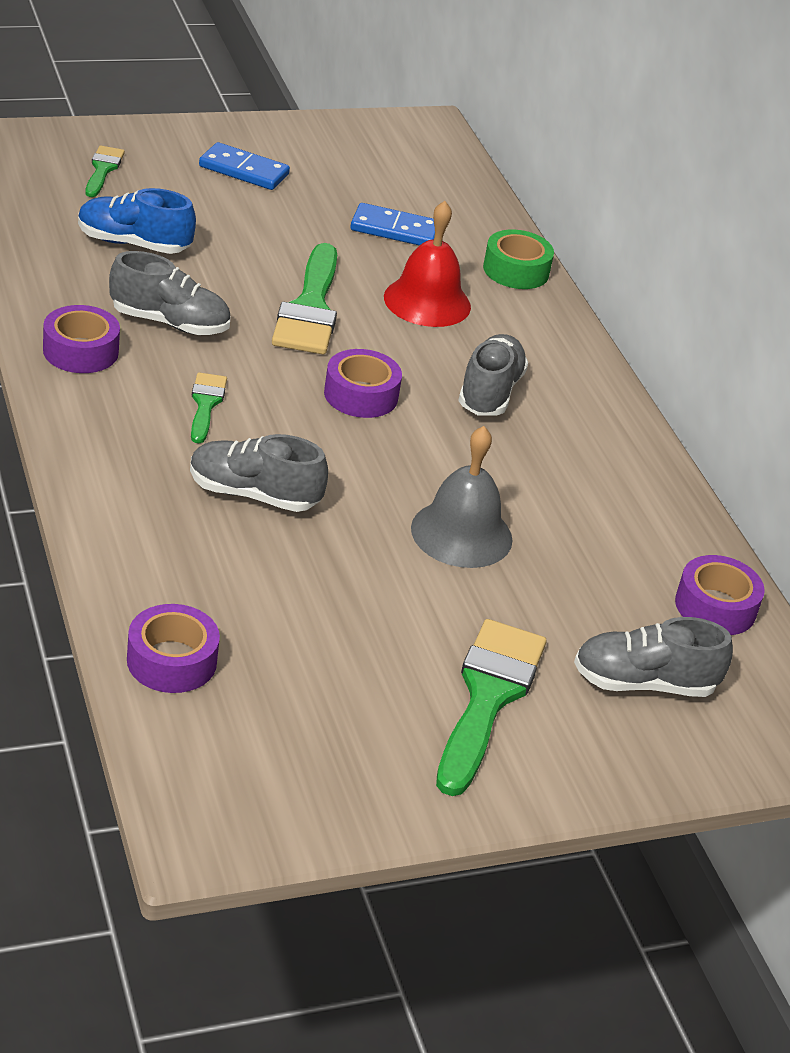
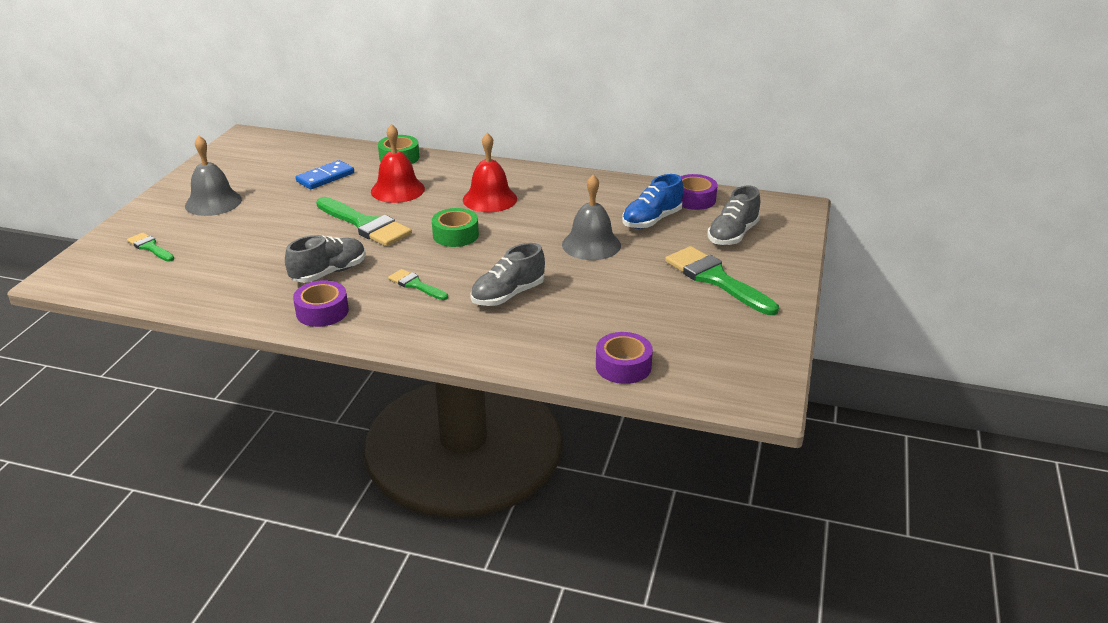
camera: 50 degrees left, 5 degrees down
blue shoe [78,188,196,254] -> blue shoe moved to [622,174,684,229]
blue domino [199,142,290,190] -> grey bell [185,136,242,216]
purple tape [324,349,402,418] -> green tape [432,208,479,247]
grey shoe [458,334,528,416] -> red bell [463,132,517,212]

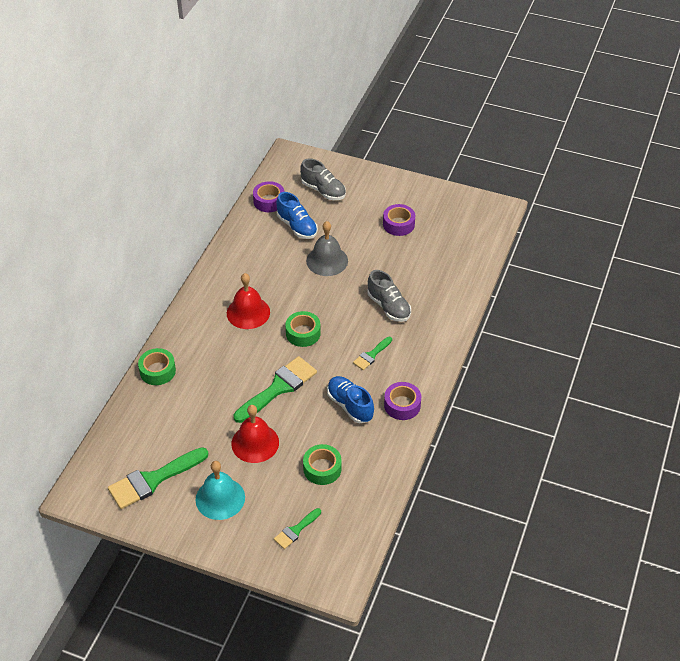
camera: 85 degrees left, 15 degrees up
grey bell [185,136,242,216] -> turquoise bell [195,461,245,520]
grey shoe [285,235,366,283] -> blue shoe [327,376,374,423]
blue domino [296,160,354,189] -> none
red bell [371,124,425,203] -> red bell moved to [231,405,279,463]
purple tape [596,332,653,384] -> purple tape moved to [383,204,415,236]
green brush [665,246,779,315] -> green brush moved to [108,447,209,509]
none -> green tape [303,444,342,485]

